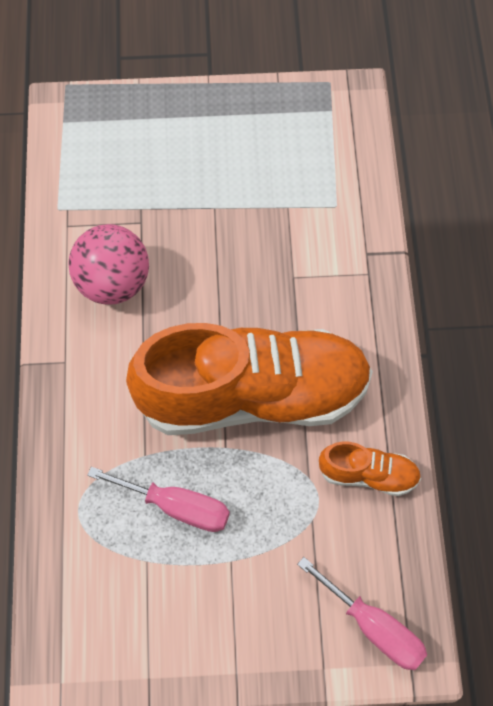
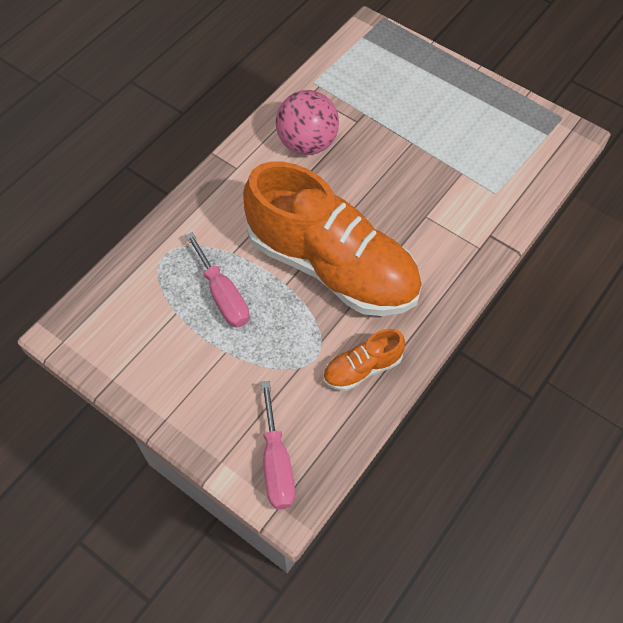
camera: 40 degrees right, 5 degrees down
orange shoe [319,441,421,496] -> orange shoe turned 105 degrees clockwise [323,329,405,391]

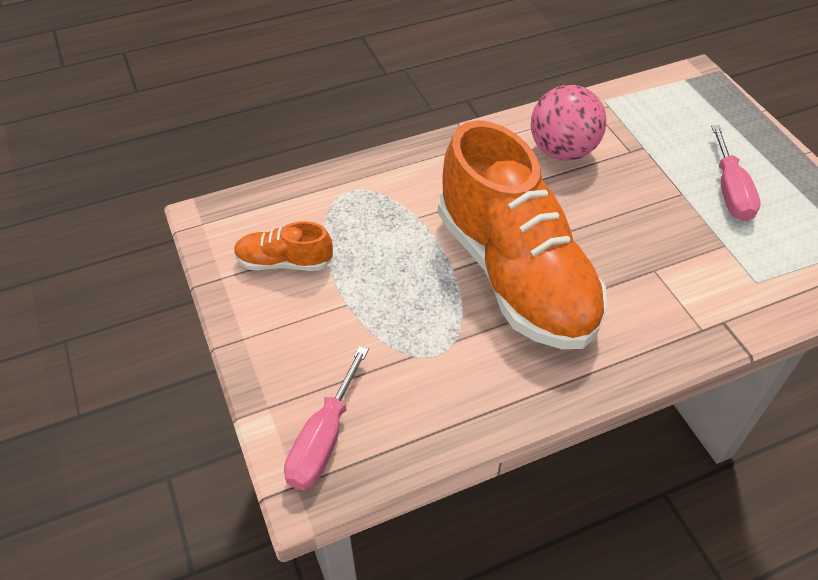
camera: 30 degrees right, 10 degrees down
pink screwdriver [185,232,249,328] -> pink screwdriver moved to [711,125,761,221]
orange shoe [323,329,405,391] -> orange shoe moved to [234,221,333,271]

